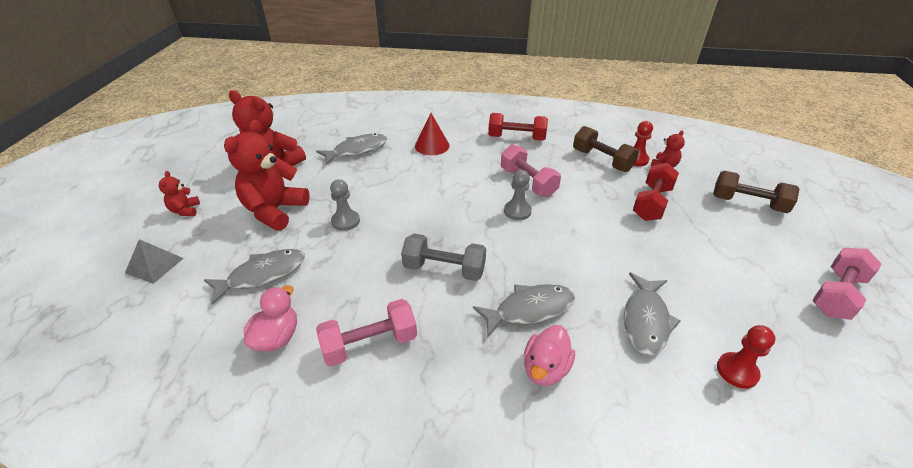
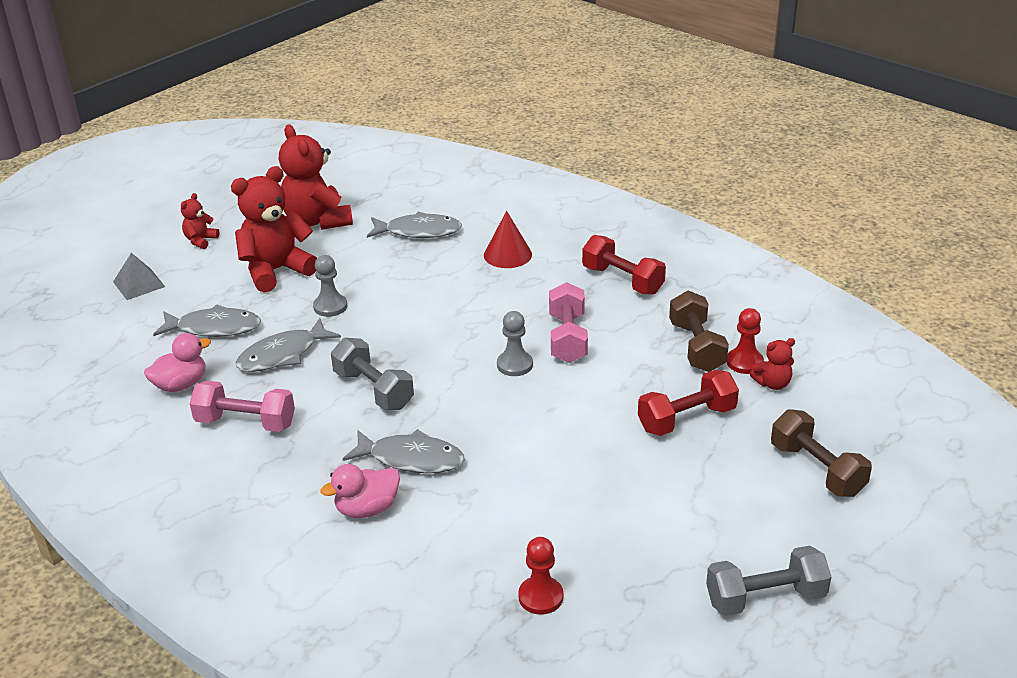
camera: 35 degrees right, 5 degrees down
grey fish [624,272,681,355] -> grey fish moved to [235,318,341,372]
pink dumbbell [813,248,881,320] -> grey dumbbell [706,546,831,616]

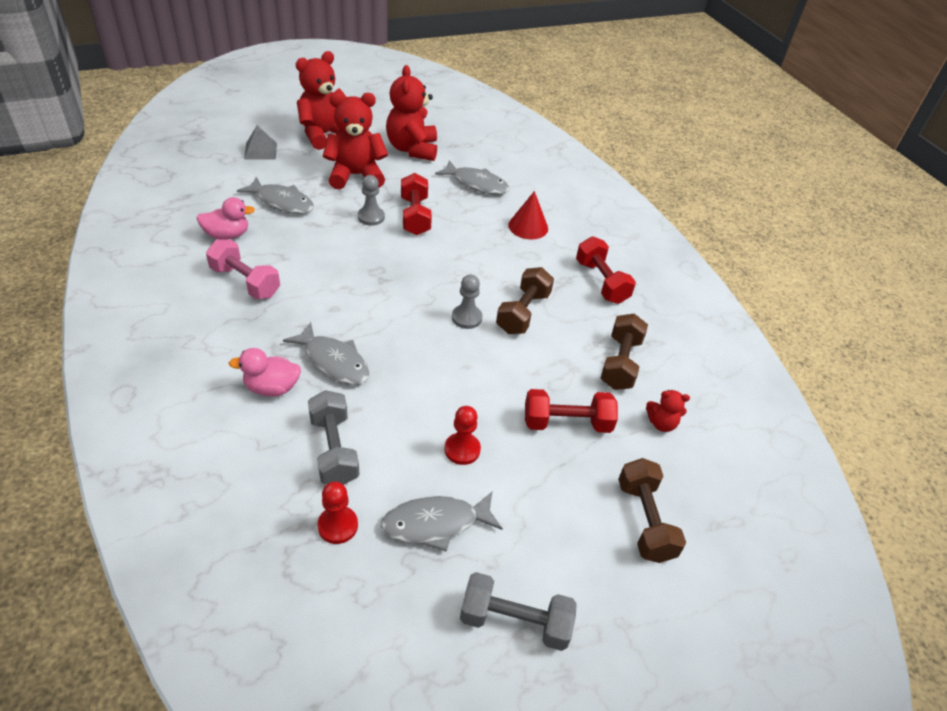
camera: 20 degrees right, 10 degrees up
red teddy bear [181,193,219,249] -> red teddy bear [296,51,346,150], size x2.12
grey fish [235,318,341,372] -> grey fish moved to [381,492,503,552]
grey dumbbell [331,338,414,410] -> grey dumbbell moved to [308,390,360,485]
pink dumbbell [549,282,588,363] -> brown dumbbell [496,267,554,334]
red pawn [727,308,764,374] -> red pawn moved to [444,406,481,465]
none -> red dumbbell [401,173,432,235]

